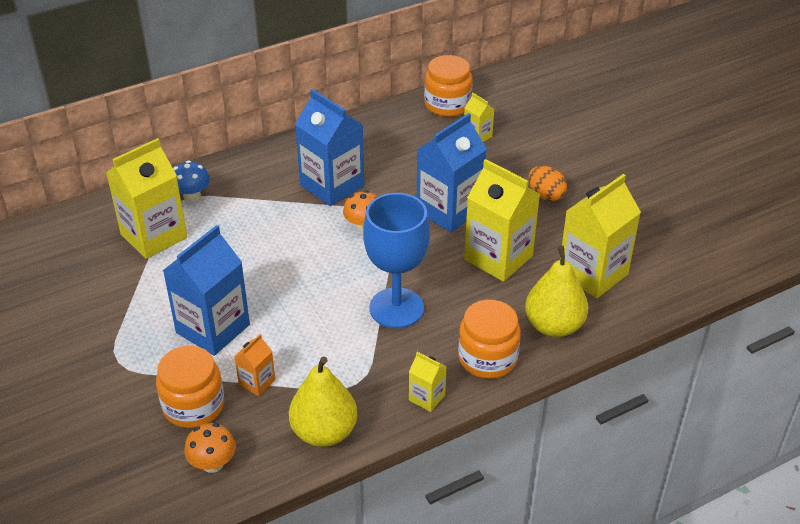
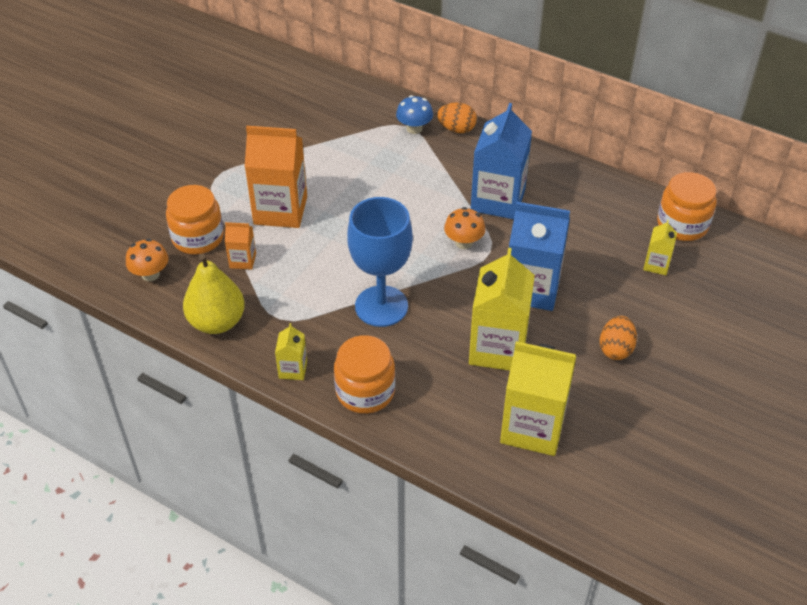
camera: 60 degrees right, 5 degrees up
yellow carton [106,138,187,259] -> none
blue carton [163,225,250,356] -> orange carton [245,126,307,228]
yellow pear [525,245,588,337] -> none
none -> orange egg [437,103,477,133]

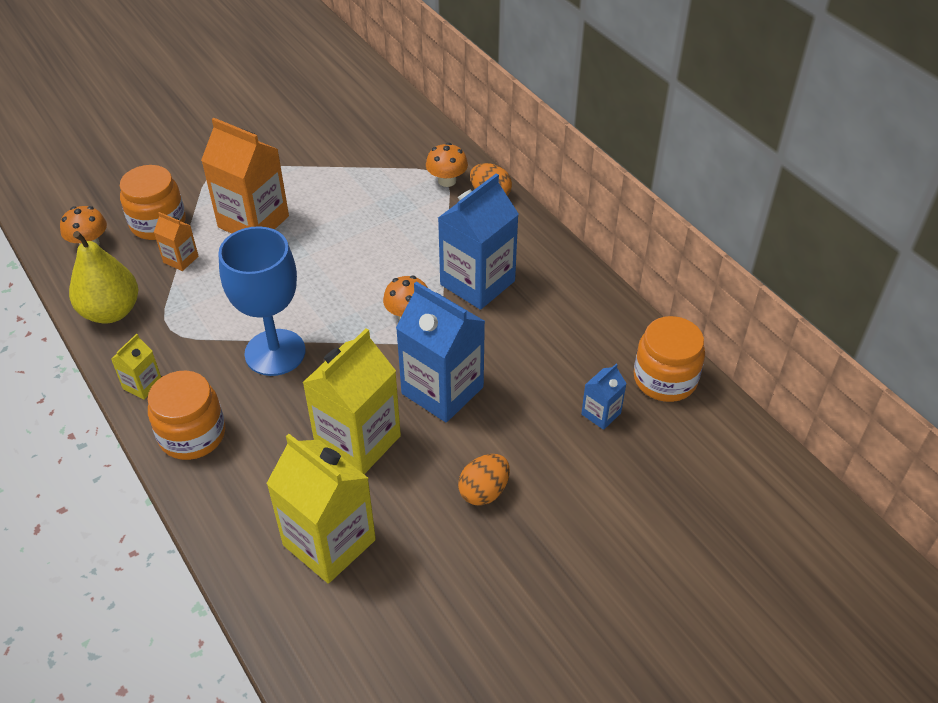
camera: 25 degrees right, 0 degrees up
blue mushroom [396,95,433,134] -> orange mushroom [426,143,468,187]
yellow carton [643,220,677,275] -> blue carton [581,364,627,430]

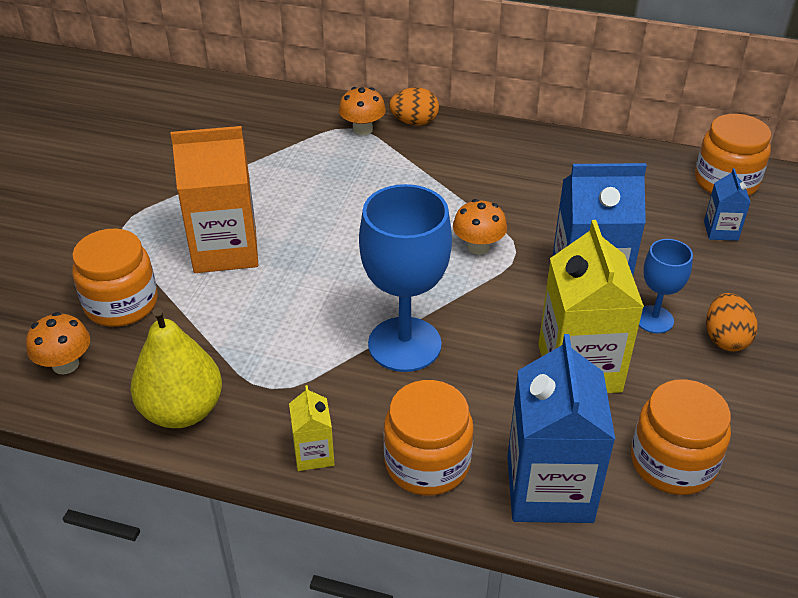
camera: 40 degrees left, 5 degrees down
orange carton [154,212,198,271] -> none
yellow carton [266,434,376,583] -> orange jar [631,379,731,495]
blue carton [438,173,519,310] -> blue carton moved to [507,334,615,523]
none -> blue goblet [639,239,693,333]

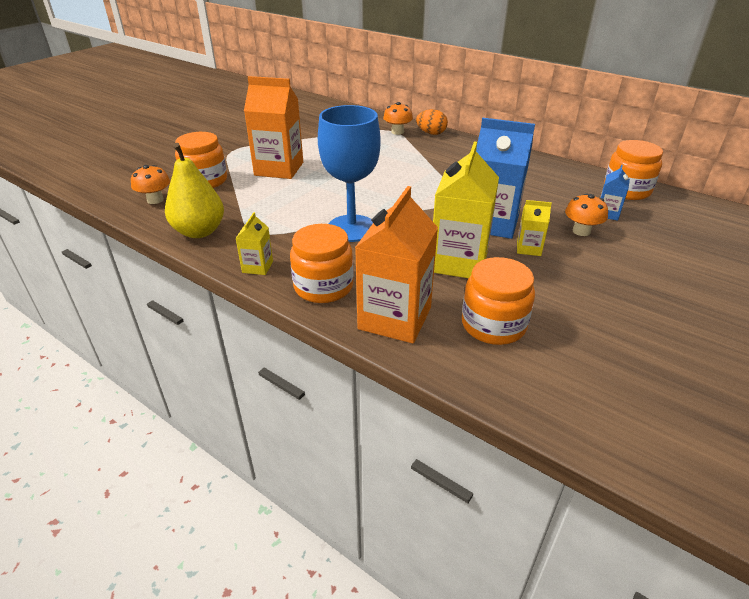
camera: 20 degrees right, 5 degrees down
orange mushroom [453,199,507,255] -> orange mushroom moved to [565,193,608,236]
blue carton [507,334,615,523] -> orange carton [355,186,438,343]
blue goblet [639,239,693,333] -> yellow carton [517,200,552,256]
orange egg [706,293,758,352] -> none

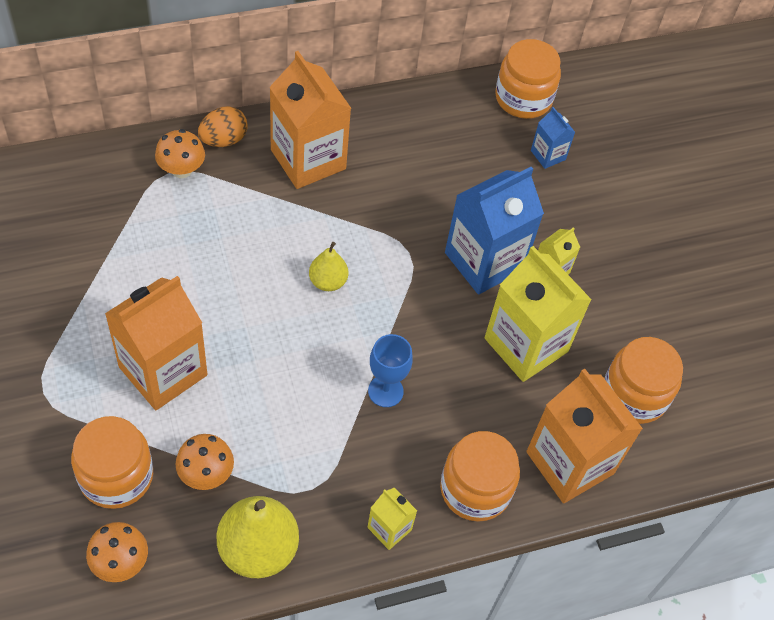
camera: 60 degrees left, 20 degrees up
blue goblet [318,105,381,242] -> blue goblet [368,334,413,407], size x0.54
orange mushroom [565,193,608,236] -> orange mushroom moved to [175,434,234,490]
none -> orange carton [270,51,351,189]
none -> yellow pear [309,242,348,291]

